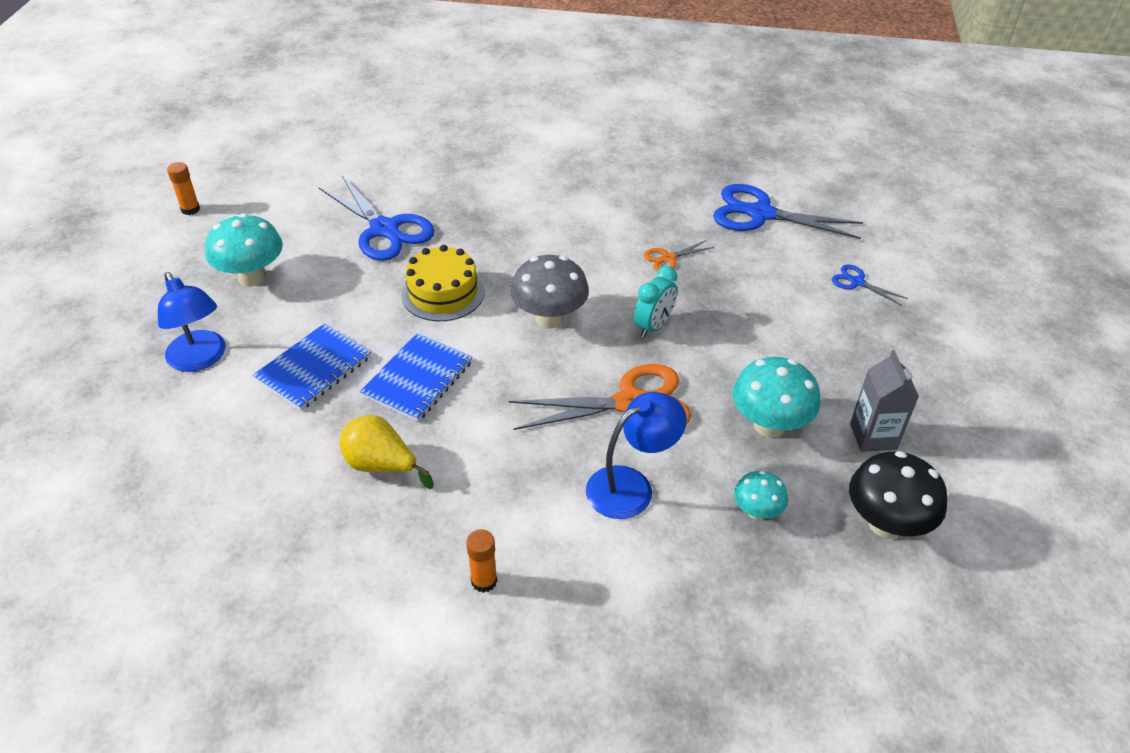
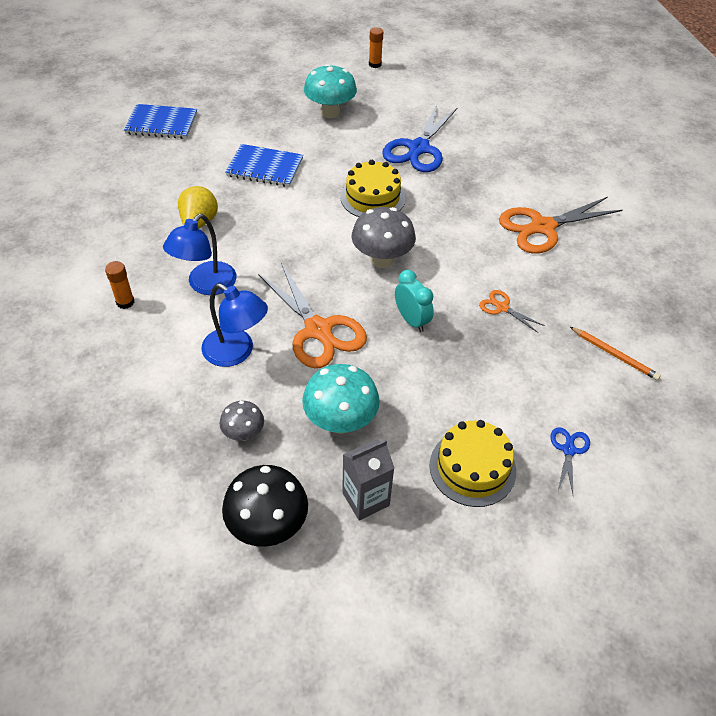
camera: 65 degrees right, 5 degrees up
blue lamp [158,272,225,372] -> blue lamp moved to [163,214,237,295]
blue notebook [360,333,472,422] -> blue notebook moved to [124,104,197,139]
turquoise clock [634,266,677,338] -> turquoise clock turned 135 degrees counterclockwise [395,270,434,332]
blue scissors [713,184,863,239] -> orange pencil [570,327,661,380]
turquoise mushroom [734,471,788,520] -> grey mushroom [220,401,264,441]
none -> yellow cake [429,420,516,507]
none -> orange scissors [499,197,623,254]

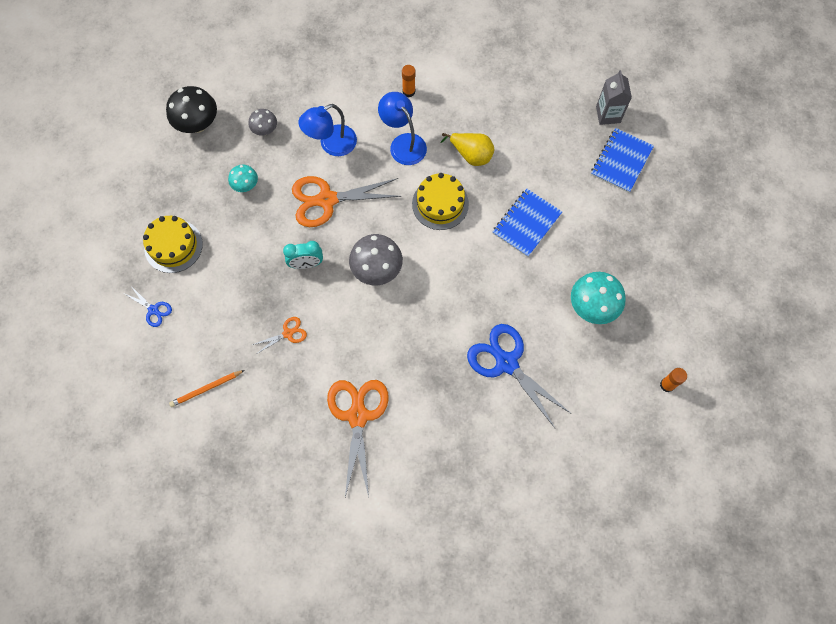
camera: 115 degrees right, 20 degrees up
turquoise mushroom [302,364,380,434] -> turquoise mushroom [228,165,258,192], size x0.58
yellow cake [340,160,405,217] -> yellow cake moved to [412,173,469,230]
grey carton [342,439,394,520] -> grey carton moved to [596,70,632,125]

